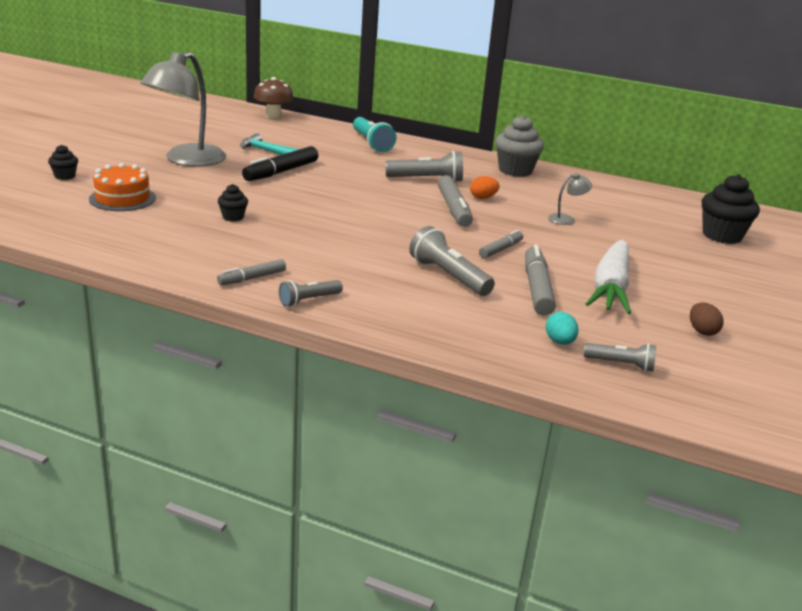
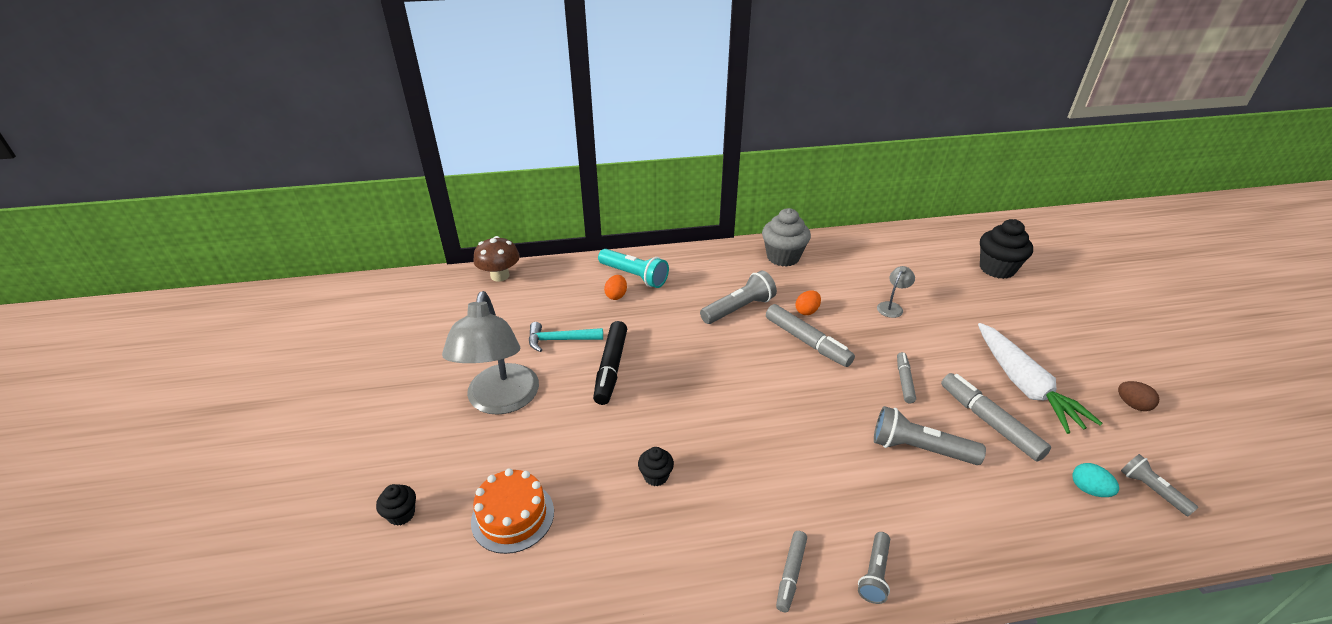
camera: 30 degrees left, 10 degrees up
grey flashlight [584,343,656,372] -> grey flashlight turned 105 degrees counterclockwise [1121,454,1198,516]
none -> orange egg [604,275,627,300]

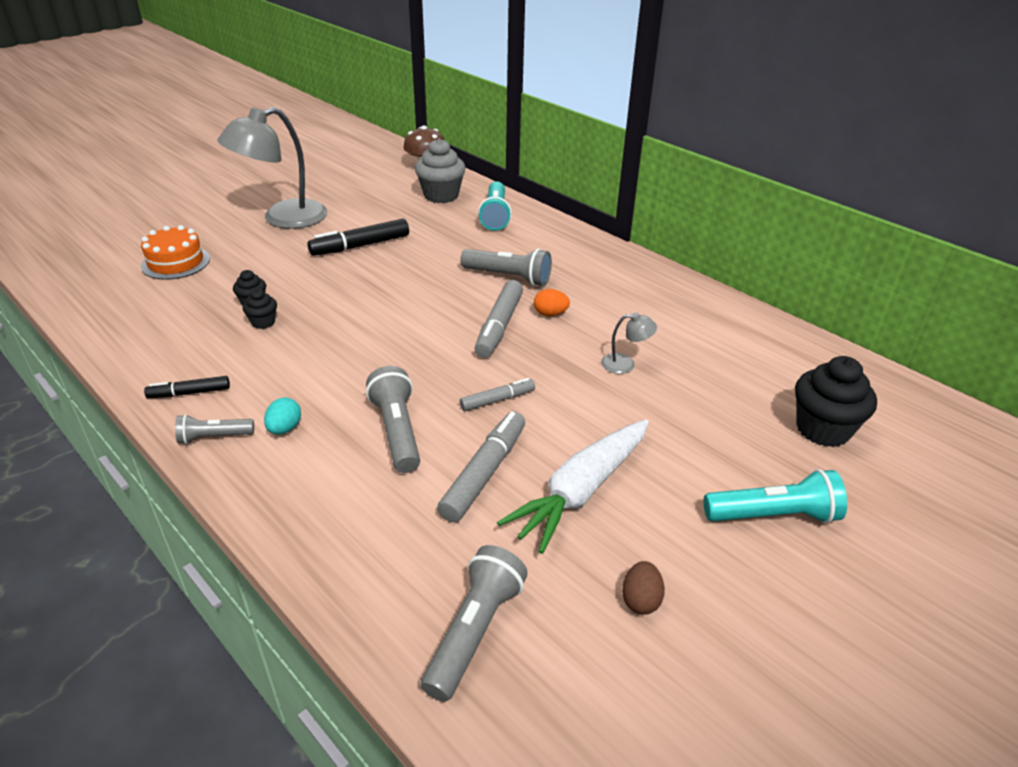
camera: 55 degrees right, 0 degrees up
black cupcake [376,484,416,526] -> black cupcake moved to [243,289,277,329]
turquoise hammer [529,322,603,352] -> none
orange egg [604,275,627,300] -> none
grey cupcake [762,208,811,267] -> grey cupcake moved to [415,138,466,203]
grey marker [776,531,807,612] -> black marker [144,376,230,398]
turquoise egg [1073,463,1119,497] -> turquoise egg moved to [264,398,301,434]
grey flashlight [1121,454,1198,516] -> grey flashlight [421,545,528,702], size x1.64
none -> turquoise flashlight [704,469,847,523]

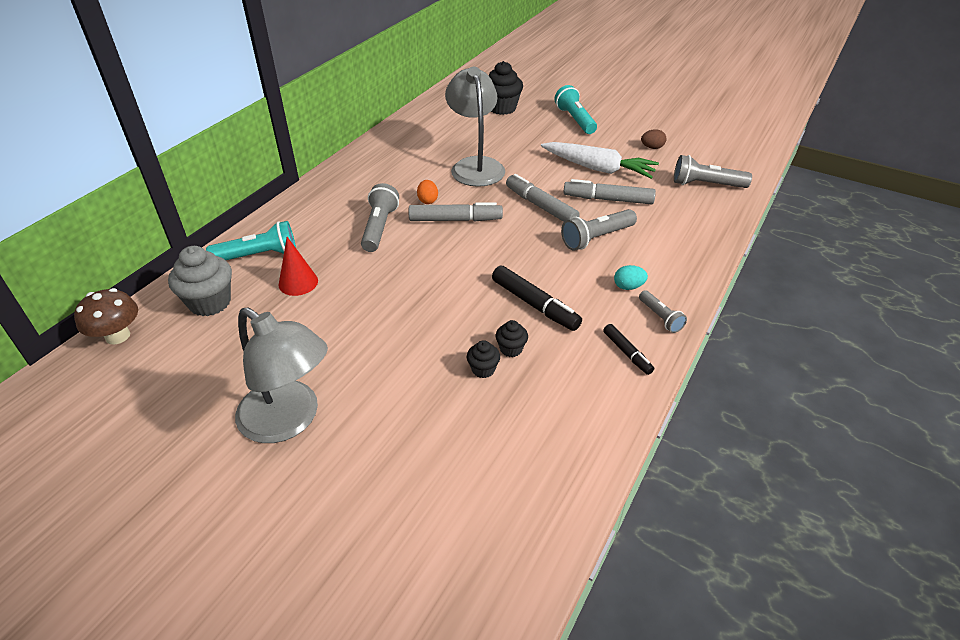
camera: 105 degrees left, 5 degrees up
orange cake [141,225,210,280] -> none
black marker [307,219,409,256] -> black marker moved to [492,265,582,331]
grey marker [460,378,535,411] -> grey marker [506,174,580,222], size x1.69
grey lamp [601,313,657,374] -> grey lamp [445,67,505,187], size x2.40
none -> red cone [279,237,318,296]

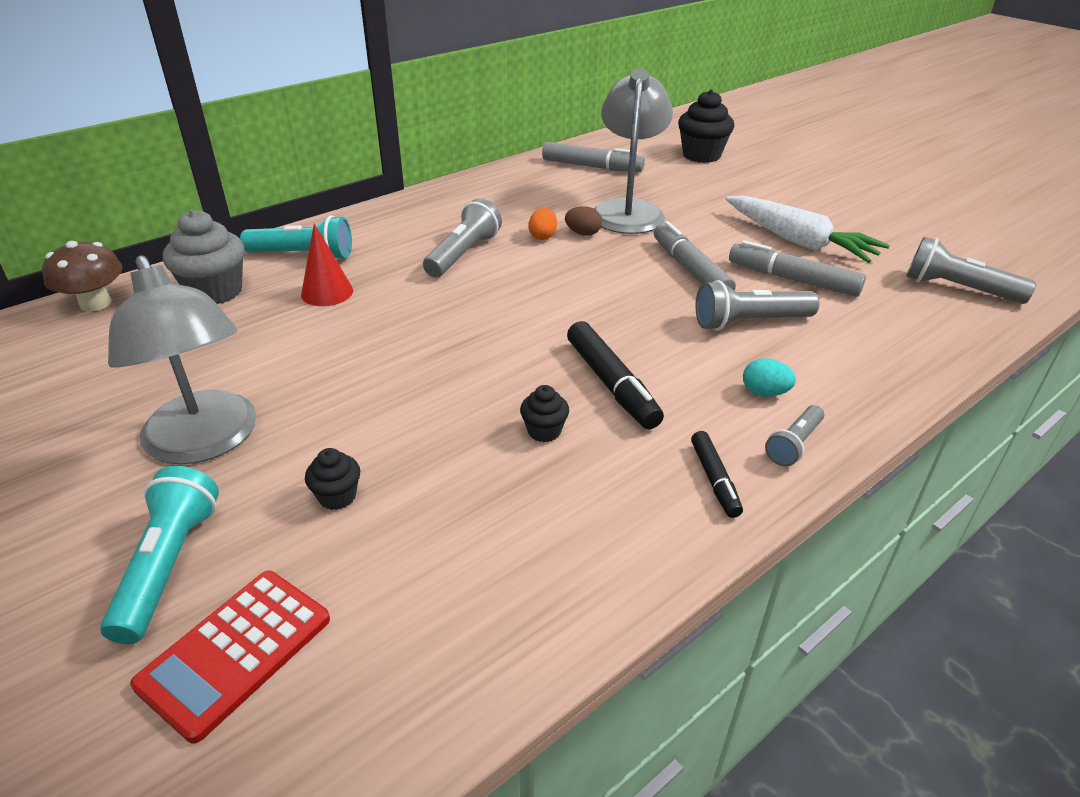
camera: 20 degrees right, 5 degrees down
grey marker [409,202,503,221] -> grey marker moved to [542,142,645,172]
black cupcake [467,340,500,378] -> black cupcake moved to [305,448,360,510]
turquoise flashlight [554,85,597,134] -> turquoise flashlight moved to [100,466,219,644]
grey flashlight [639,290,687,333] -> grey flashlight turned 45 degrees clockwise [765,405,824,466]
brown egg [641,129,666,149] -> brown egg moved to [565,206,602,236]
none -> red calculator [130,571,330,743]

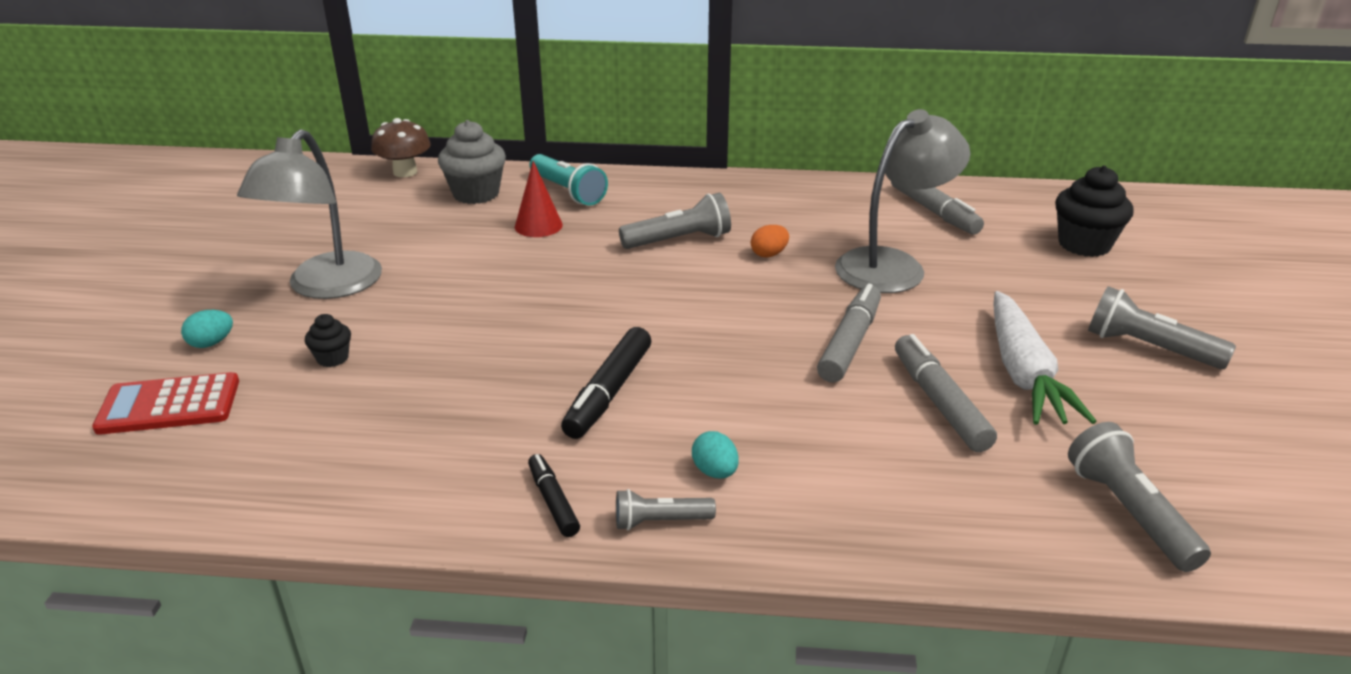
camera: 45 degrees right, 5 degrees down
turquoise flashlight [100,466,219,644] -> turquoise egg [181,310,233,348]
black cupcake [520,385,569,442] -> none
brown egg [565,206,602,236] -> none
black marker [691,431,743,518] -> black marker turned 120 degrees clockwise [528,454,580,537]
grey flashlight [696,280,820,331] -> grey flashlight moved to [1088,286,1236,369]

